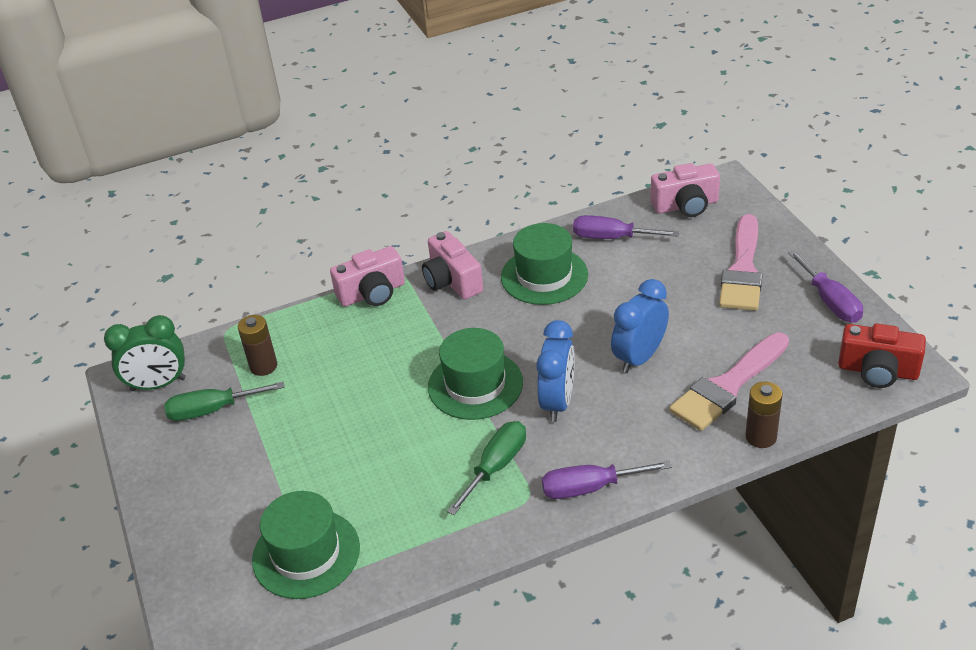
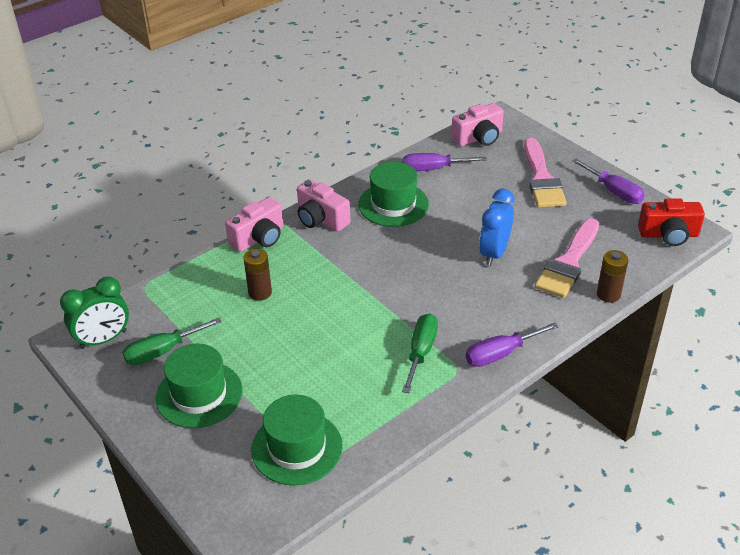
camera: 20 degrees left, 0 degrees up
brown battery [238,315,277,376] -> brown battery moved to [243,249,272,300]
green hat [428,328,523,420] -> green hat moved to [155,343,242,428]
blue clock [536,320,575,422] -> none

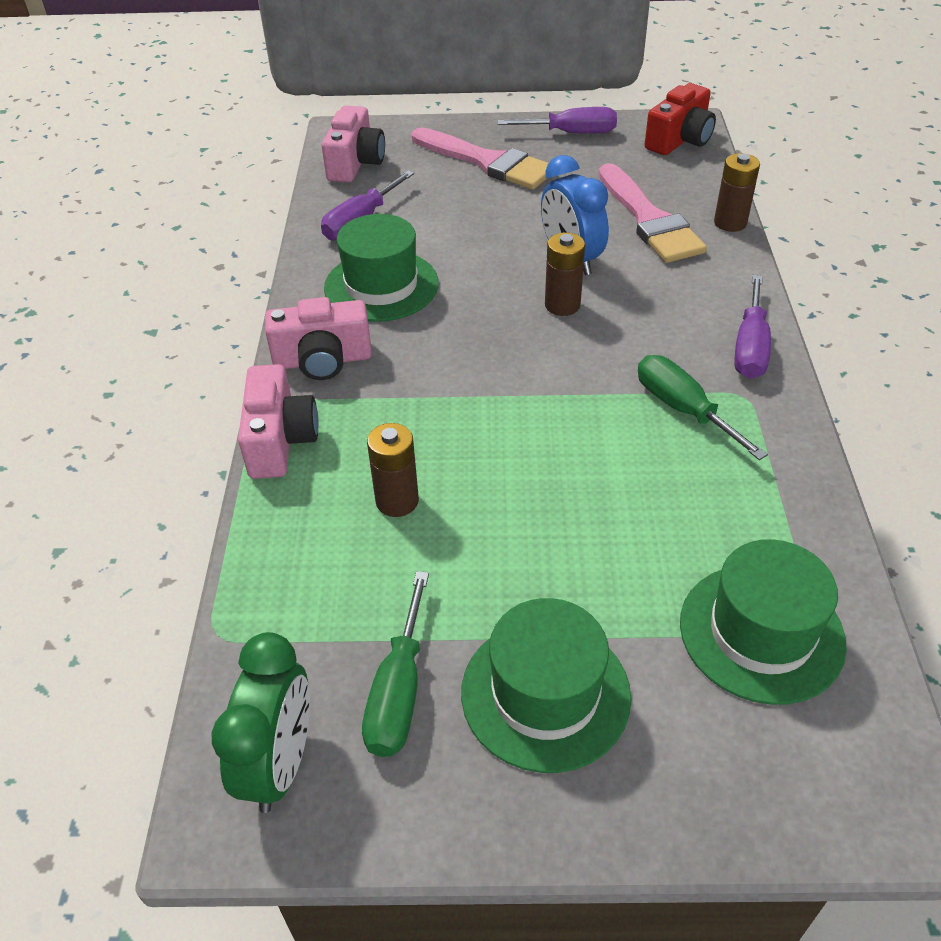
camera: 50 degrees left, 5 degrees up
none -> brown battery [545,233,585,316]

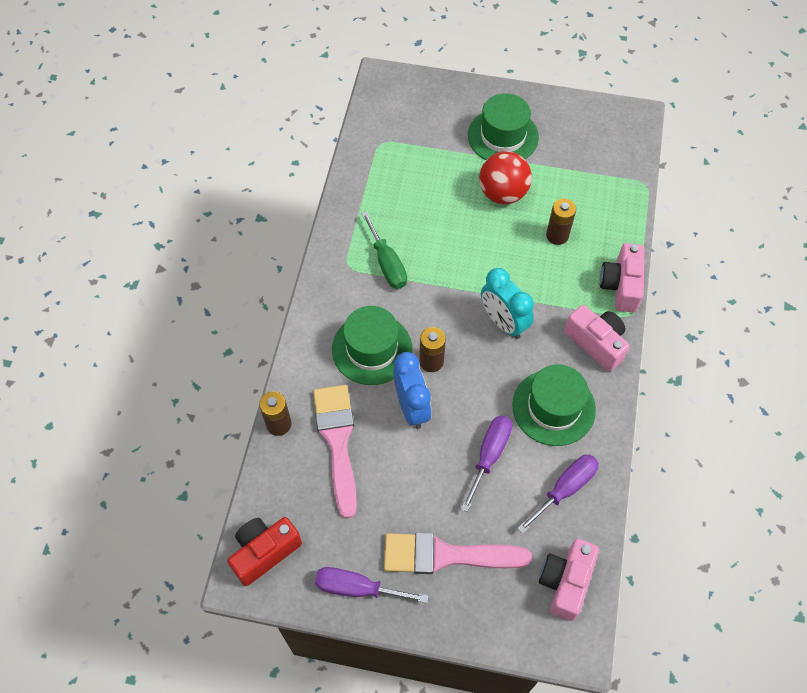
camera: 170 degrees left, 15 degrees up
green clock [212,632,310,813] -> none
pink camera [265,297,372,380] -> pink camera turned 45 degrees clockwise [564,305,630,372]
green screwdriver [362,571,429,757] -> none
pink brush [412,127,548,190] -> pink brush turned 45 degrees counterclockwise [384,533,532,574]
green hat [680,539,847,705] -> green hat moved to [332,306,412,385]
purple screwdriver [735,275,771,379] -> purple screwdriver moved to [461,415,512,512]
none -> red ball [479,151,532,204]
none -> turquoise clock [481,268,534,339]

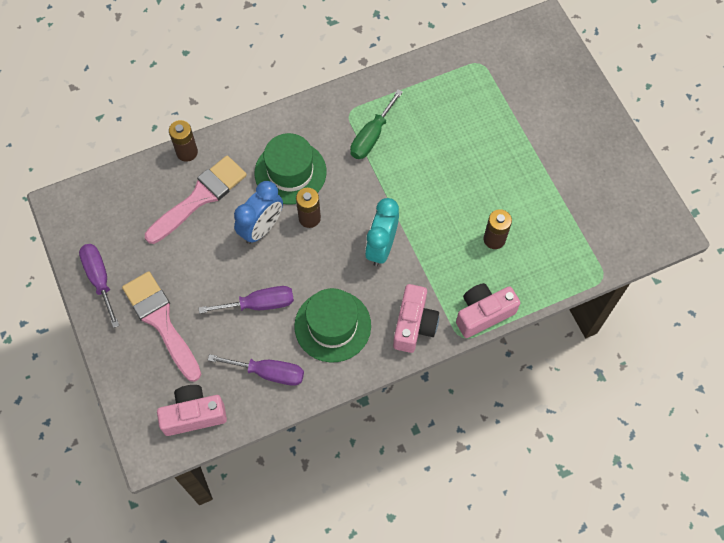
camera: 55 degrees right, 5 degrees up
red camera [227,517,302,586] -> none
green hat [468,93,539,160] -> none
red ball [479,151,532,204] -> none

